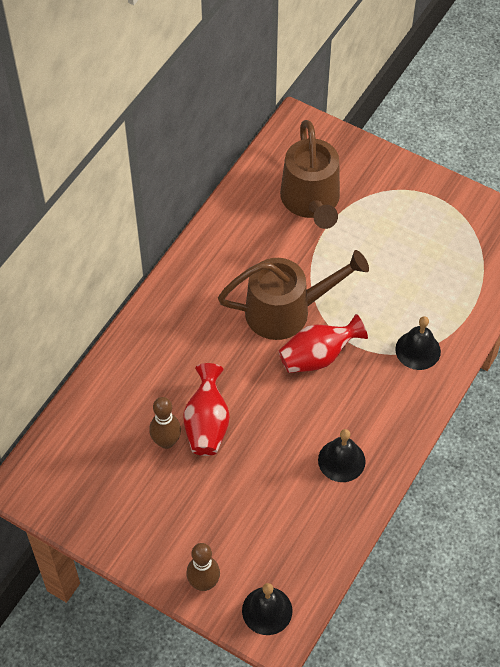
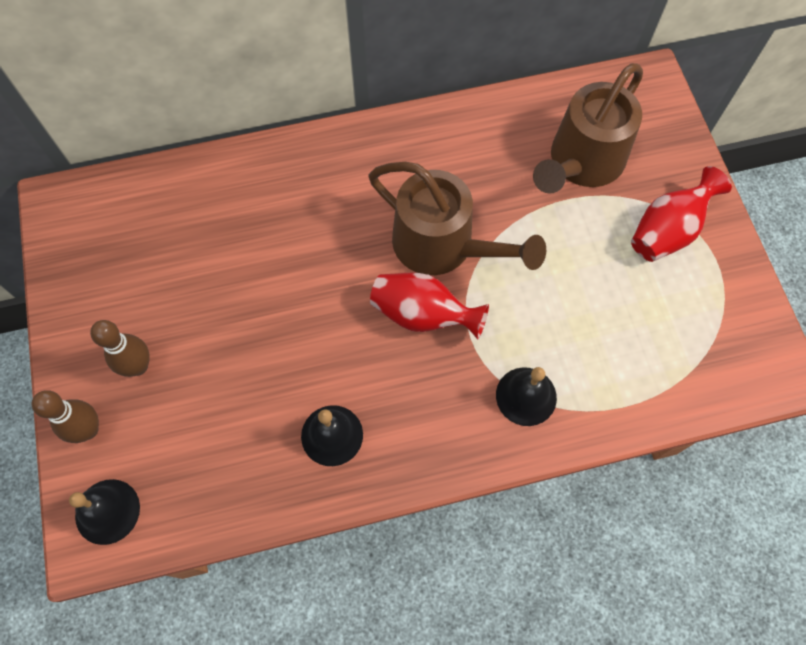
camera: 45 degrees right, 10 degrees up
brown bowling pin [149,397,181,449] -> brown bowling pin moved to [90,320,150,377]
red vase [183,363,230,456] -> red vase moved to [631,166,732,262]

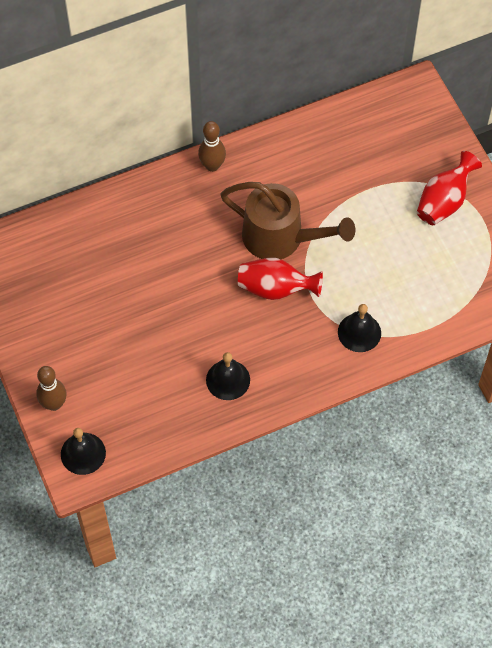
camera: 10 degrees left, 5 degrees down
brown bowling pin [90,320,150,377] -> brown bowling pin moved to [198,121,226,172]
brown watering can [533,63,643,194] -> none

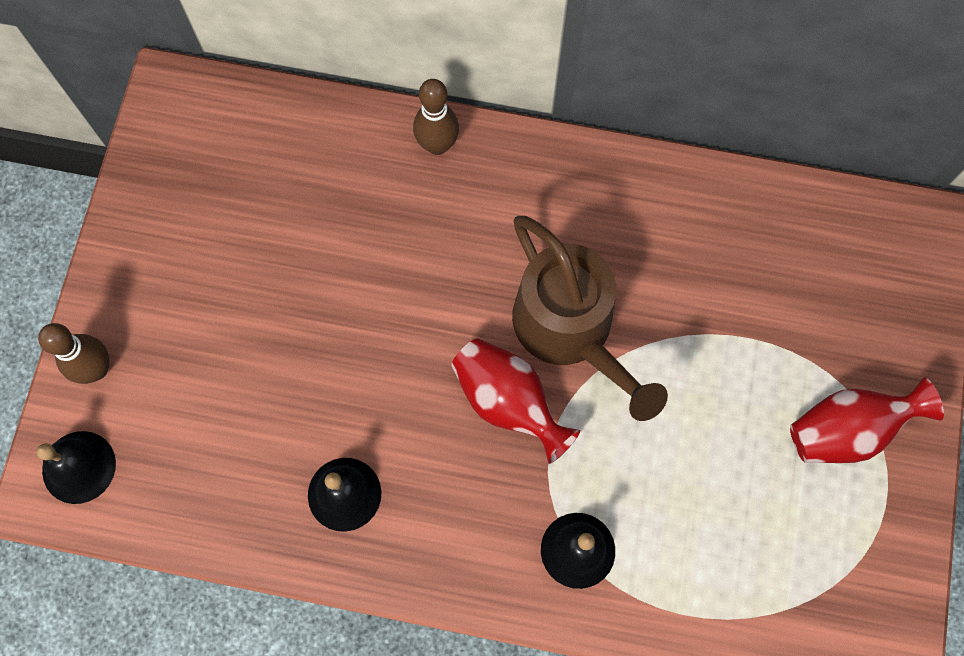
camera: 35 degrees right, 10 degrees up
brown bowling pin [198,121,226,172] -> brown bowling pin moved to [413,79,459,155]

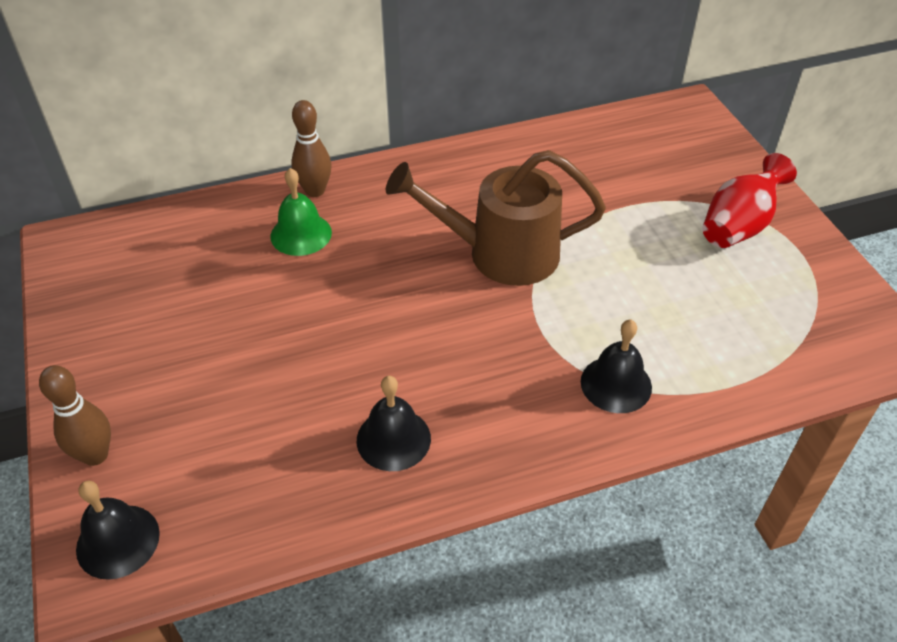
camera: 30 degrees left, 25 degrees down
red vase [451,338,580,464] -> none
brown watering can [512,216,668,421] -> brown watering can turned 150 degrees clockwise [386,150,606,286]
none -> green bell [271,168,332,256]

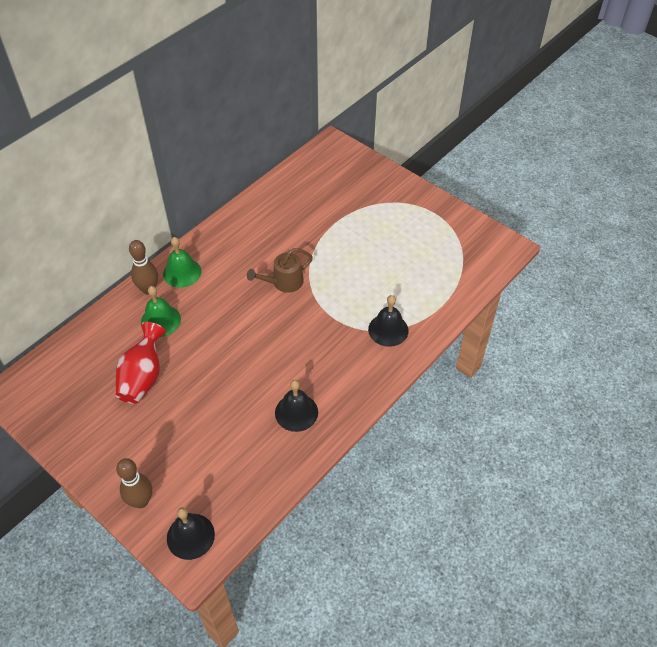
camera: 30 degrees left, 5 degrees up
brown watering can [386,150,606,286] -> brown watering can [247,248,313,293], size x0.55
red vase [702,153,797,248] -> red vase moved to [116,322,166,404]
none -> green bell [163,237,201,288]

